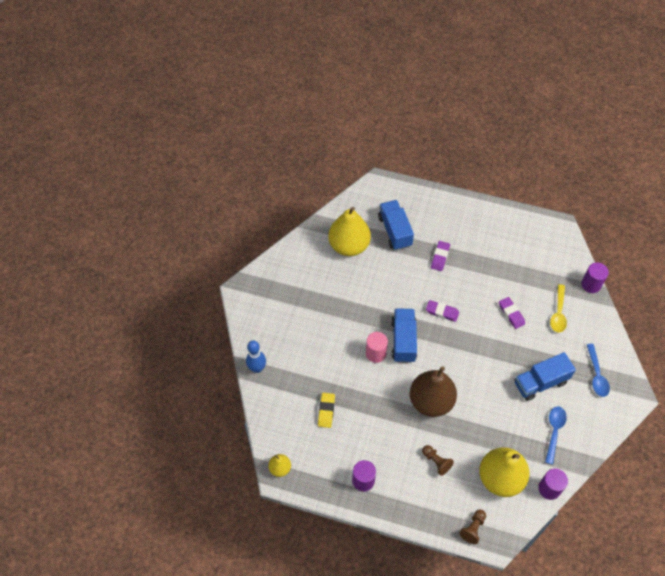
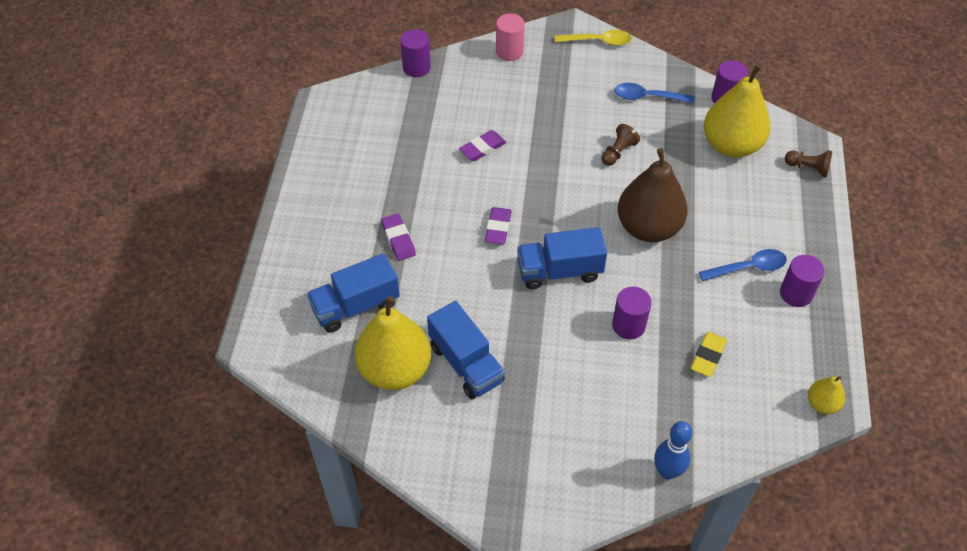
camera: 100 degrees left, 5 degrees down
yellow eraser [318,393,335,428] -> yellow eraser turned 60 degrees counterclockwise [691,332,727,377]
pink cylinder [366,332,388,363] -> pink cylinder moved to [496,13,525,61]
brown pawn [422,445,454,476] -> brown pawn moved to [601,124,640,166]
purple eraser [431,241,450,271] -> purple eraser turned 60 degrees clockwise [381,214,416,261]
blue truck [514,352,576,401] -> blue truck moved to [427,301,505,399]
yellow spoon [550,284,567,333] -> yellow spoon moved to [555,30,632,46]
blue spoon [587,344,610,397] -> blue spoon moved to [699,249,787,281]
none -> purple cylinder [612,286,652,340]

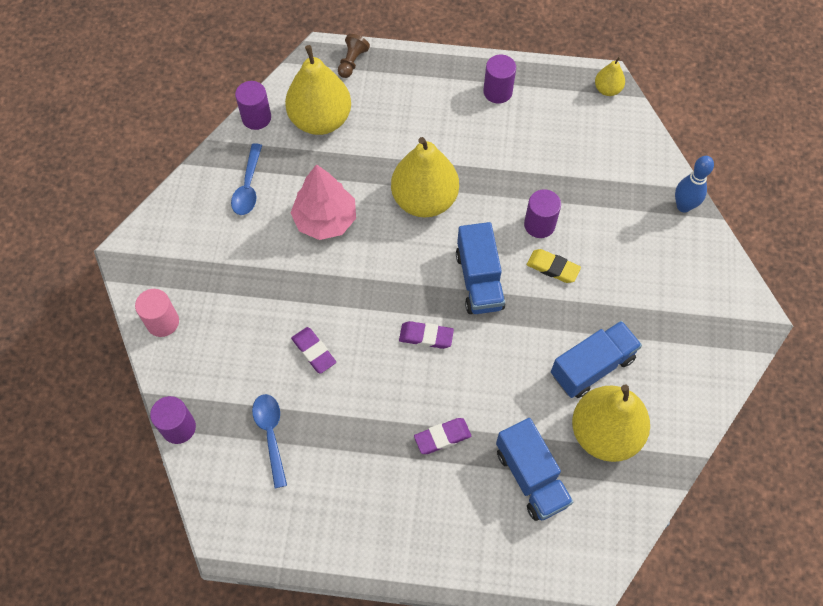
camera: 90 degrees left, 10 degrees up
yellow spoon [555,30,632,46] -> none
brown pawn [601,124,640,166] -> pink tree [291,164,356,240]
brown pear [618,148,688,242] -> yellow pear [391,137,459,217]
yellow eraser [691,332,727,377] -> yellow eraser moved to [527,249,581,283]
blue spoon [699,249,787,281] -> blue spoon moved to [252,394,287,488]

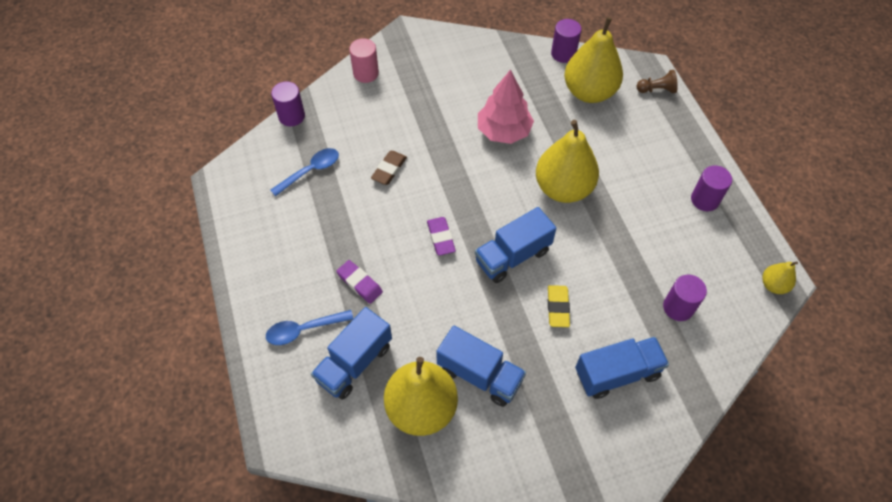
camera: 65 degrees right, 5 degrees down
blue spoon [231,143,262,215] -> blue spoon moved to [266,310,354,345]
purple eraser [291,327,336,374] -> brown eraser [371,151,407,185]
purple cylinder [524,189,561,238] -> purple cylinder moved to [663,275,707,321]
blue bowling pin [675,156,714,213] -> none
none -> blue truck [575,337,669,399]

